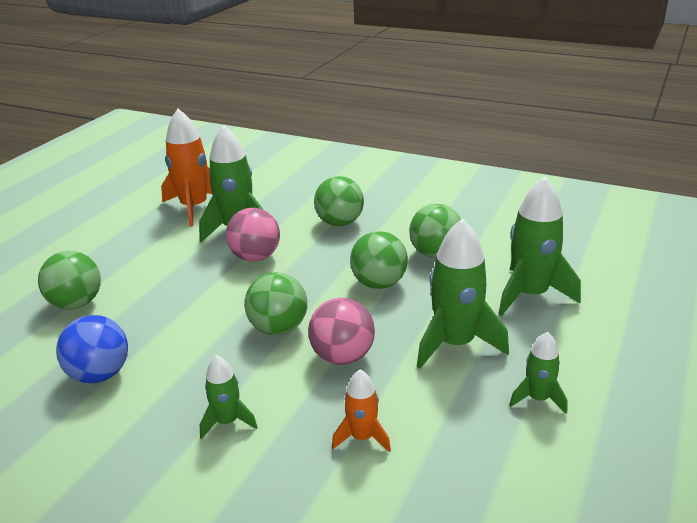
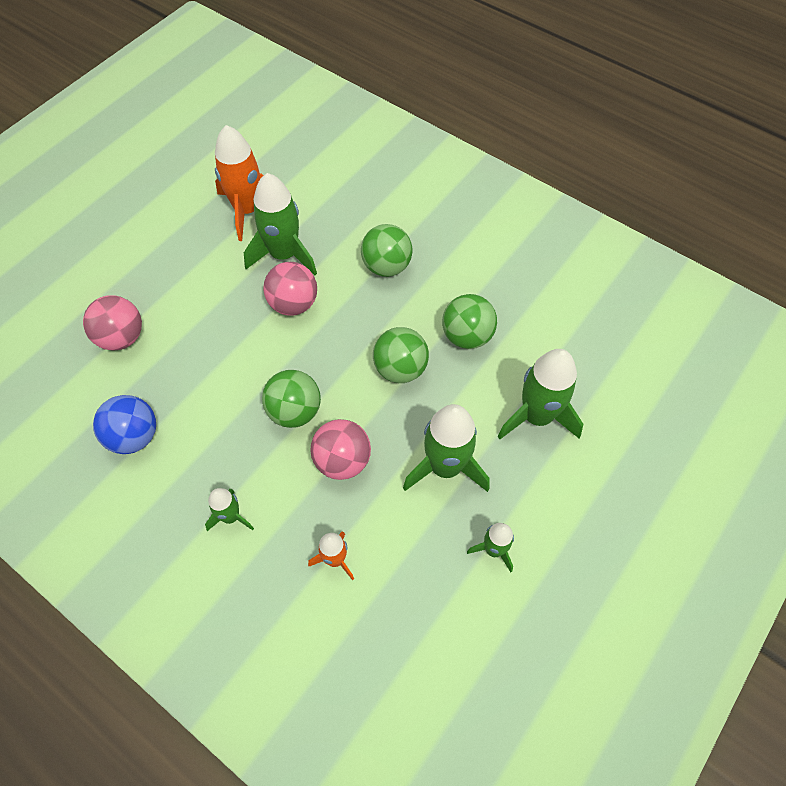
camera: 10 degrees right, 30 degrees up
green ball [38,251,101,310] -> pink ball [83,295,142,351]

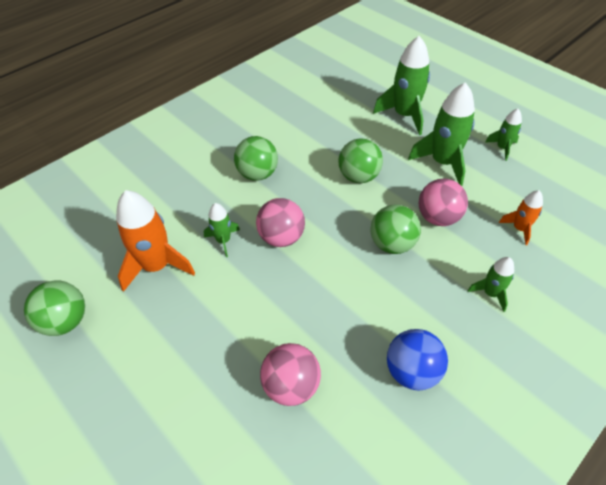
camera: 80 degrees left, 10 degrees down
green rocket [244,173,317,275] -> green rocket [204,203,240,257], size x0.53
green ball [442,294,497,349] -> green ball moved to [24,280,85,336]

